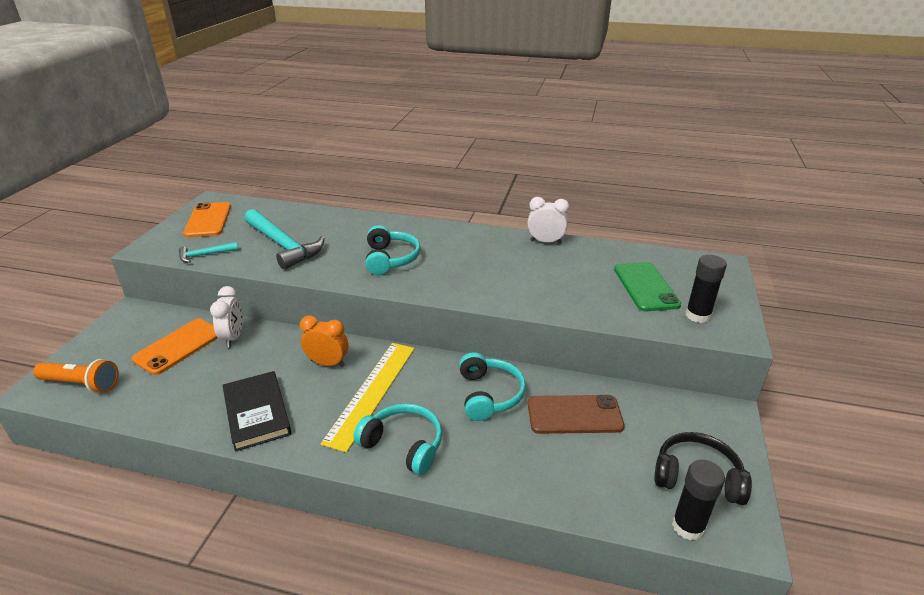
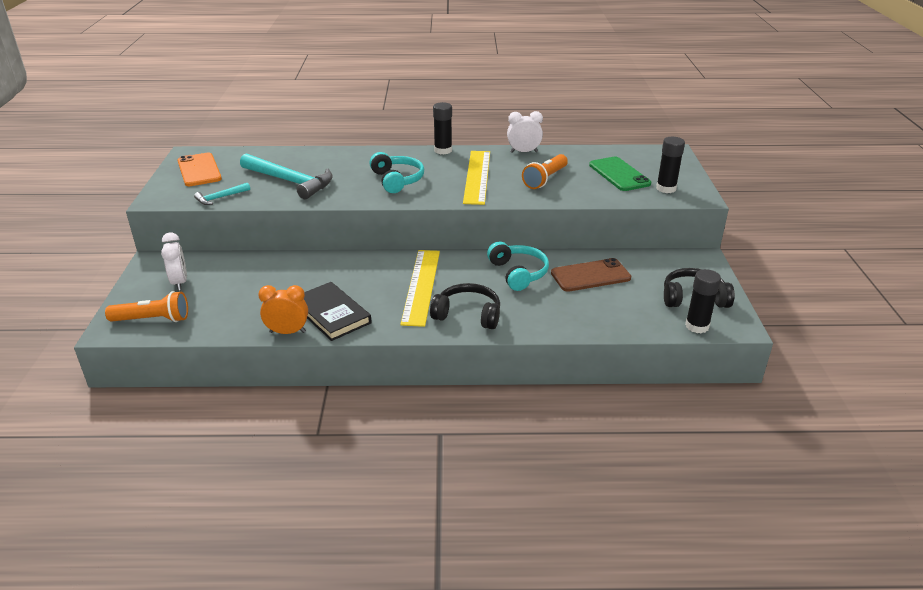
camera: 15 degrees left, 0 degrees up
orange phone [132,319,218,375] -> none
white clock [210,286,243,348] -> white clock moved to [161,232,187,291]
orange clock [300,315,348,367] -> orange clock moved to [258,285,308,334]
turquoise headphones [353,403,442,475] -> black headphones [430,283,500,329]
none -> black glue stick [433,102,452,154]
none -> yellow ruler [463,151,490,205]
none -> orange flashlight [522,154,568,189]

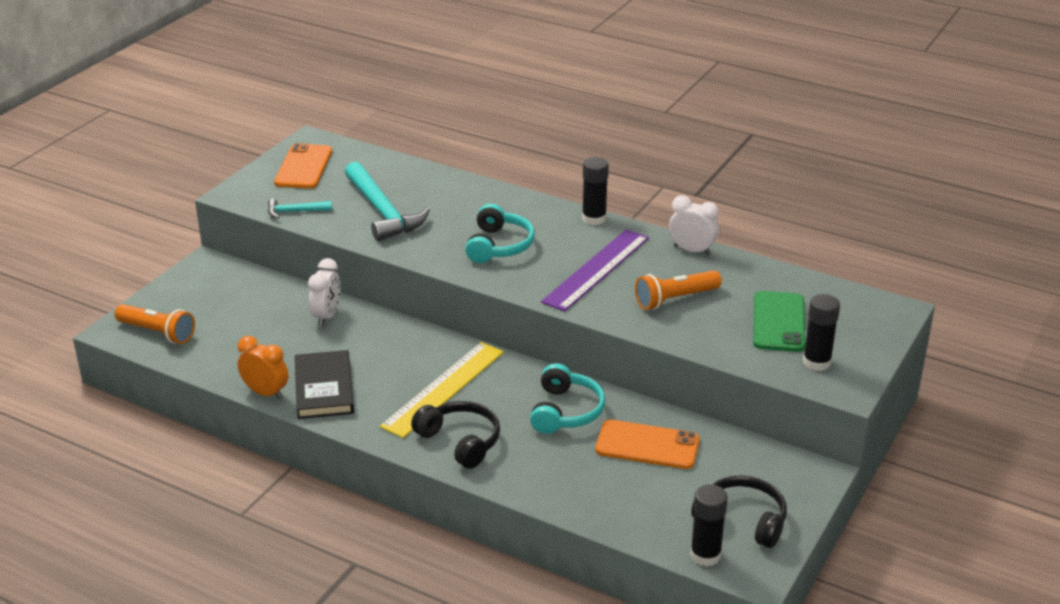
camera: 30 degrees right, 0 degrees up
white clock [161,232,187,291] -> white clock moved to [308,258,341,326]
yellow ruler [463,151,490,205] -> purple ruler [541,229,649,312]
brown phone [551,258,631,292] -> orange phone [595,420,700,469]

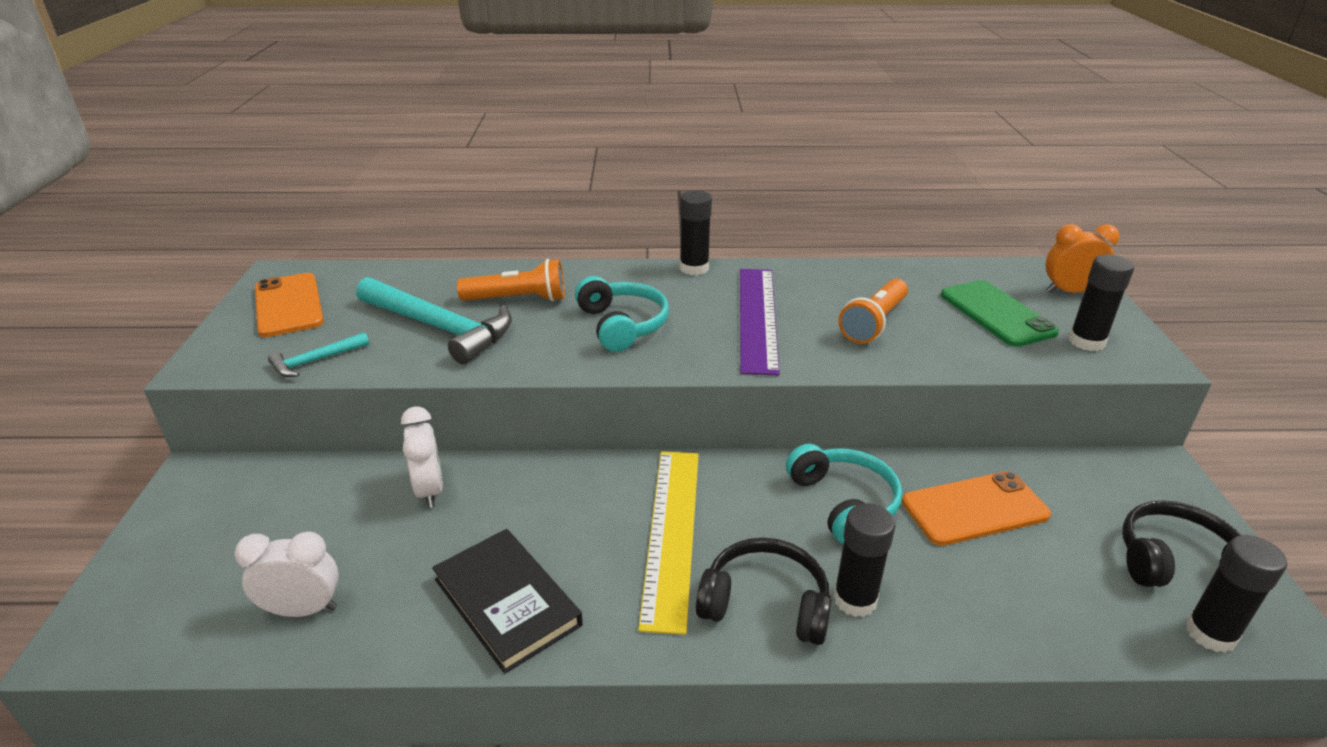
camera: 30 degrees left, 0 degrees up
orange flashlight [114,304,195,344] -> orange flashlight moved to [457,259,565,301]
orange clock [238,336,288,400] -> orange clock moved to [1046,224,1120,293]
white clock [669,195,719,256] -> white clock moved to [234,532,339,617]
none -> black glue stick [833,503,895,617]

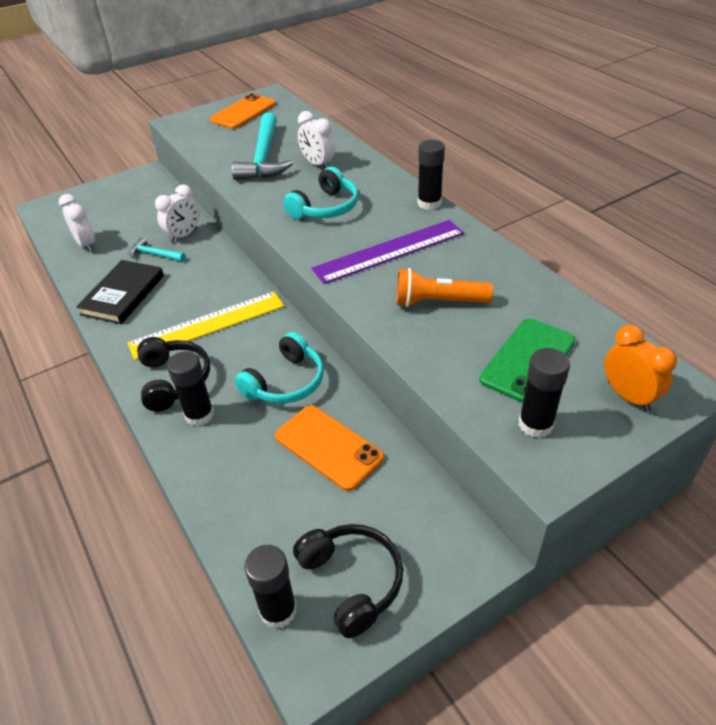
camera: 60 degrees right, 10 degrees up
turquoise hammer [268,332,369,377] -> turquoise hammer moved to [129,237,185,261]
orange flashlight [457,259,565,301] -> white clock [298,111,335,168]

